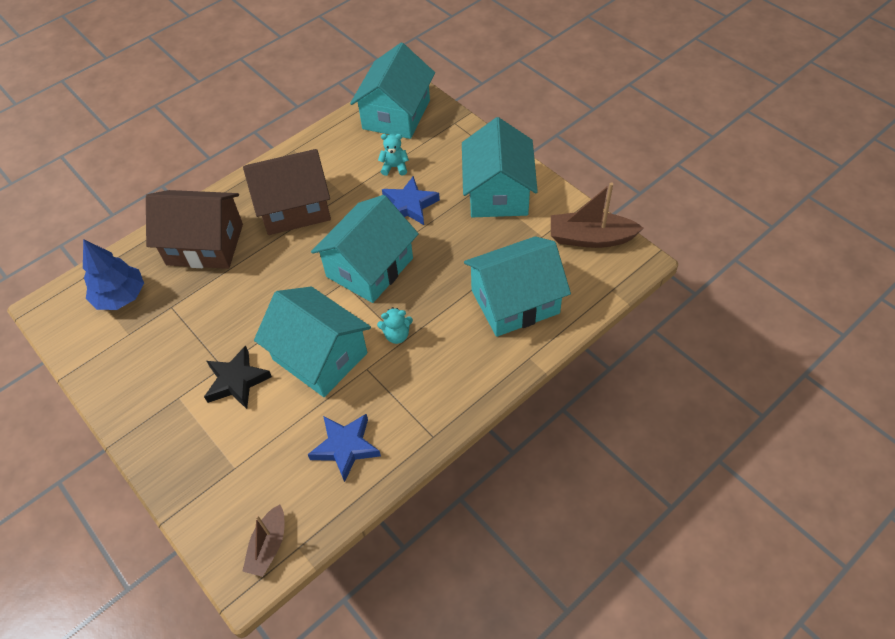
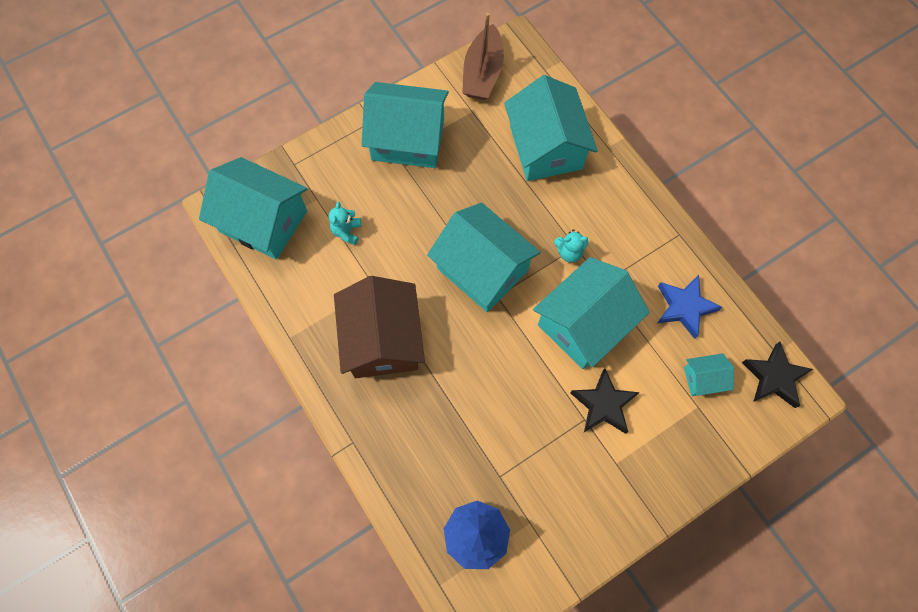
camera: 85 degrees left, 15 degrees up
brown house [146,190,243,269] -> none
brown boat [242,505,284,577] -> black star [742,342,813,408]
turquoise teddy bear [377,307,413,344] -> turquoise teddy bear turned 90 degrees clockwise [554,229,588,263]
blue star [382,176,440,225] -> none
none -> turquoise house [684,353,734,396]

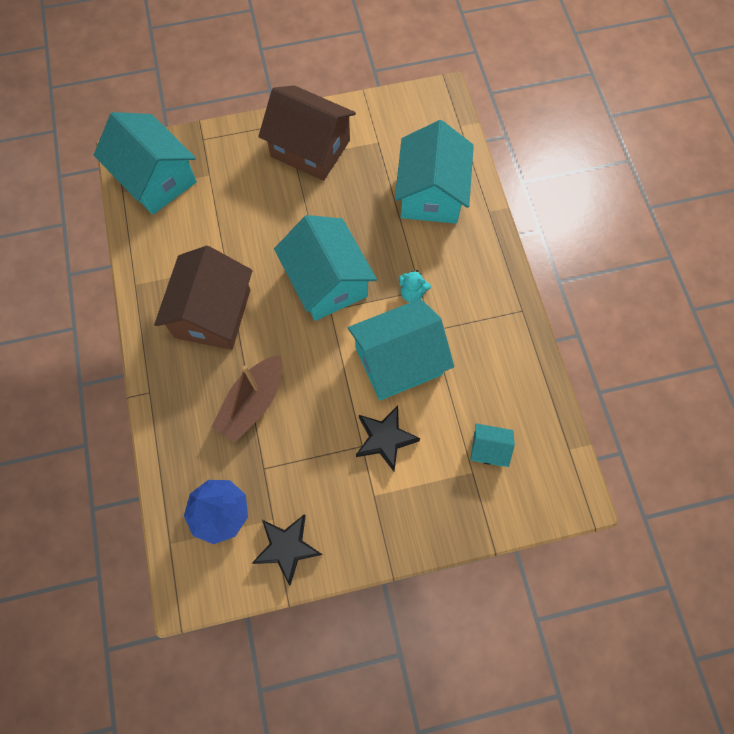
camera: 20 degrees right, 0 degrees up
turquoise teddy bear [329,202,361,245] -> none
turquoise house [362,82,449,168] -> brown house [258,86,356,181]
brown boat [462,13,504,100] -> brown boat moved to [211,355,282,442]
blue star [657,275,722,339] -> none
black star [742,342,813,408] -> black star moved to [252,514,322,586]

